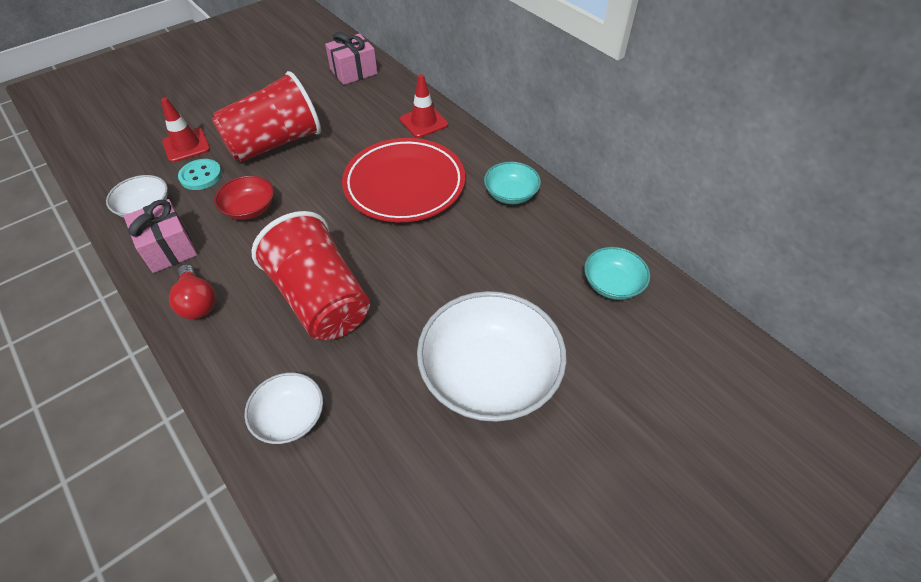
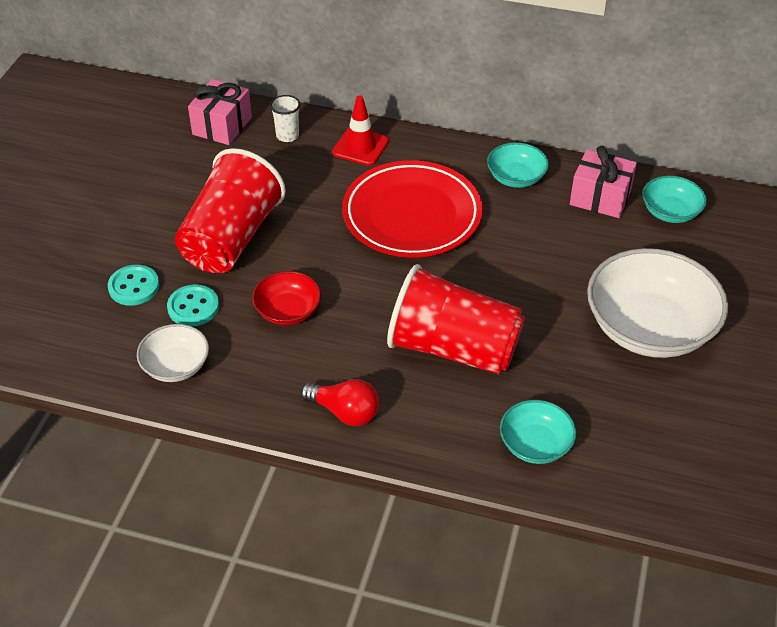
camera: 35 degrees left, 5 degrees down
pink gift [124,199,197,273] -> pink gift moved to [570,146,637,218]
red traffic cone [161,98,210,162] -> turquoise button [108,265,159,306]
white bowl [244,373,323,444] -> turquoise bowl [500,400,576,464]
none -> white cup [270,95,300,142]

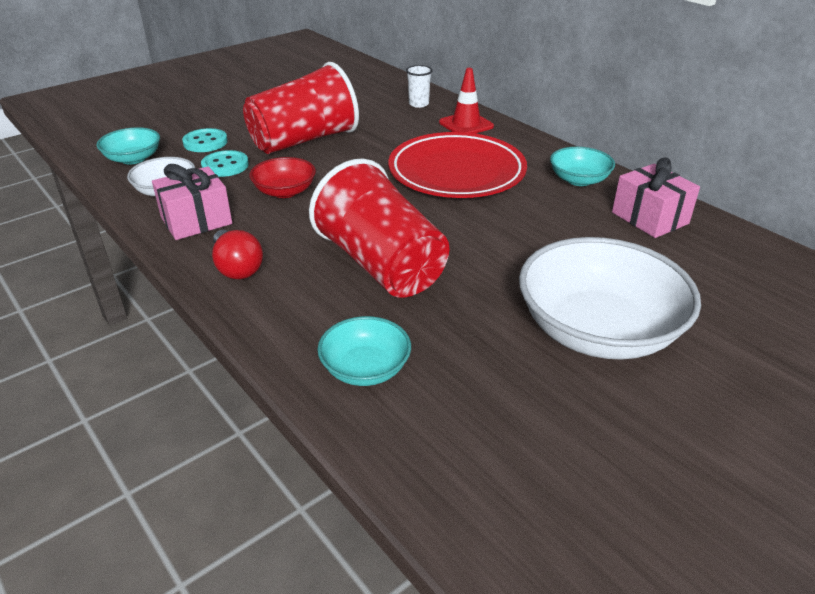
camera: 35 degrees right, 10 degrees down
pink gift [188,79,252,145] -> pink gift moved to [152,164,232,240]
turquoise bowl [642,176,707,223] -> turquoise bowl moved to [96,127,160,165]

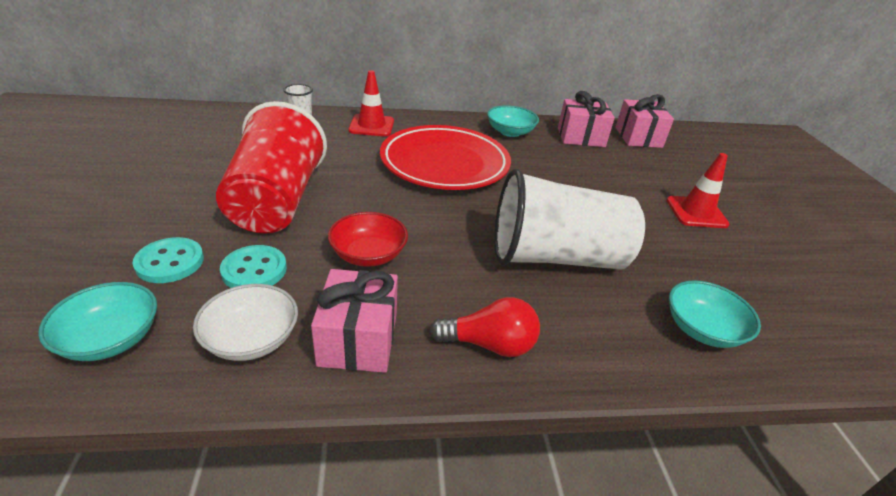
camera: 60 degrees left, 0 degrees up
red cup [309,159,449,298] -> white cup [494,168,645,270]
white bowl [519,237,701,360] -> red traffic cone [667,153,729,228]
none -> pink gift [616,94,674,148]

